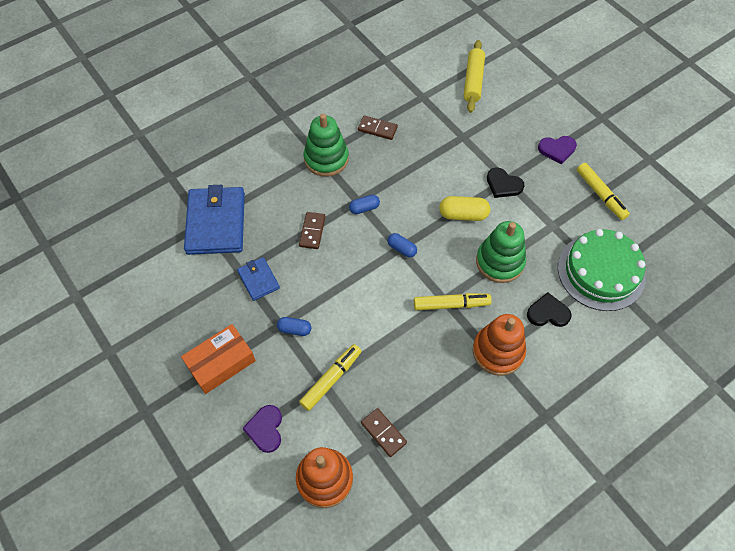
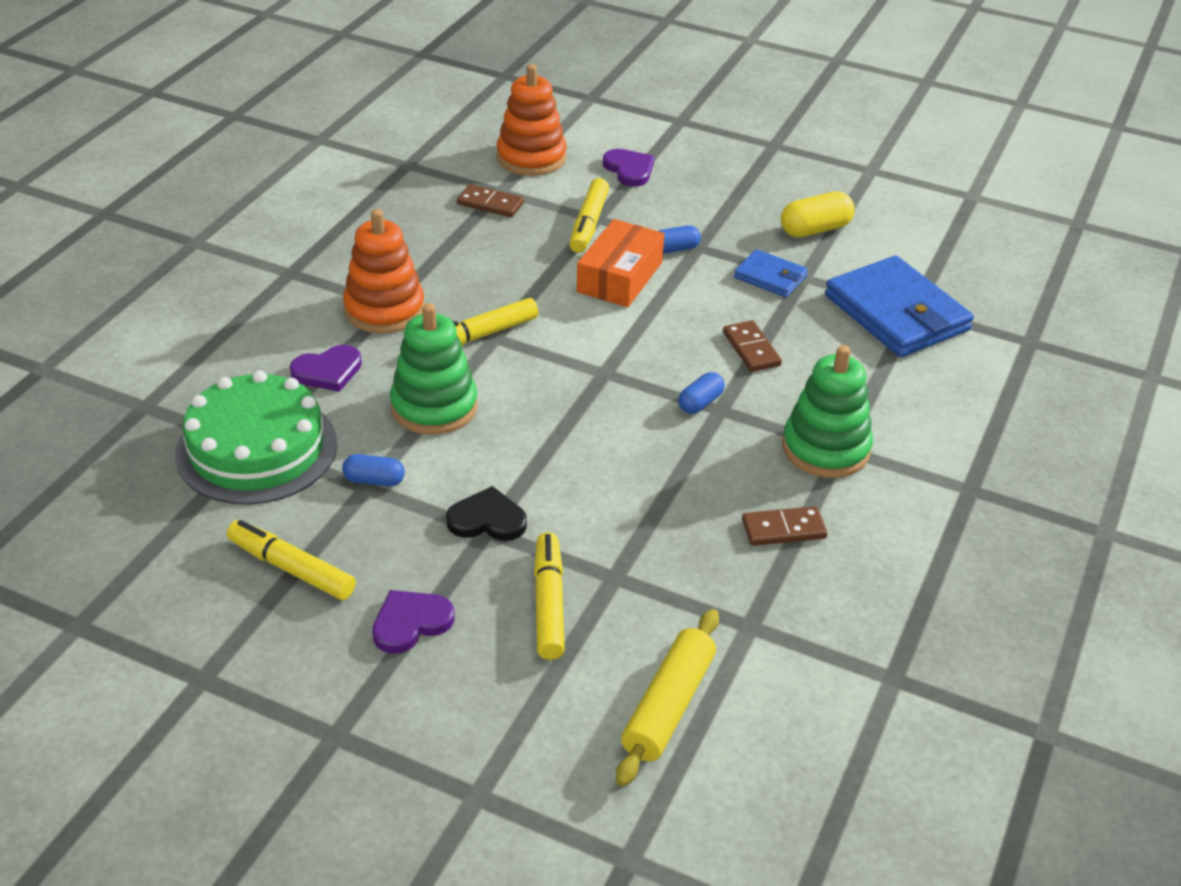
camera: 150 degrees right, 20 degrees down
orange box [181,324,256,394] -> orange box moved to [577,219,664,307]
blue capsule [387,233,417,257] -> blue capsule moved to [342,454,405,486]
yellow capsule [439,196,490,221] -> yellow capsule moved to [781,191,855,237]
yellow rolling pin [464,40,485,113] -> yellow rolling pin turned 45 degrees clockwise [616,609,719,786]
black heart [527,292,572,327] -> purple heart [290,345,362,392]
none -> yellow marker [534,532,565,660]

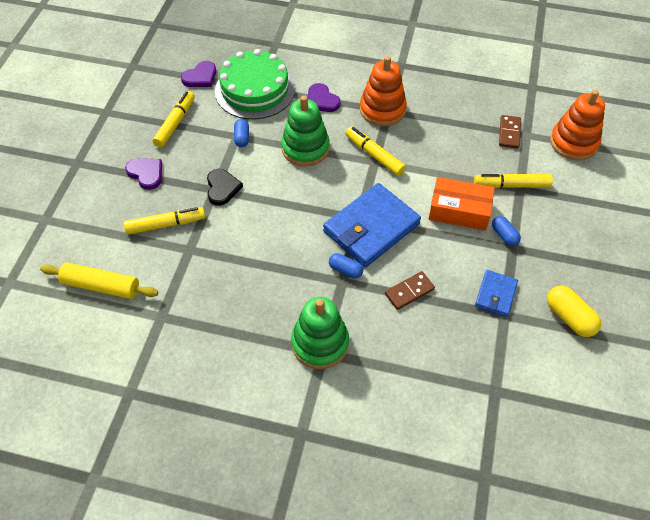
camera: 80 degrees right, 15 degrees up
purple heart [603,149,654,187] -> purple heart moved to [181,61,216,87]
brown domino [742,506,828,546] -> none
blue wallet [825,256,974,357] -> blue wallet moved to [323,183,421,267]

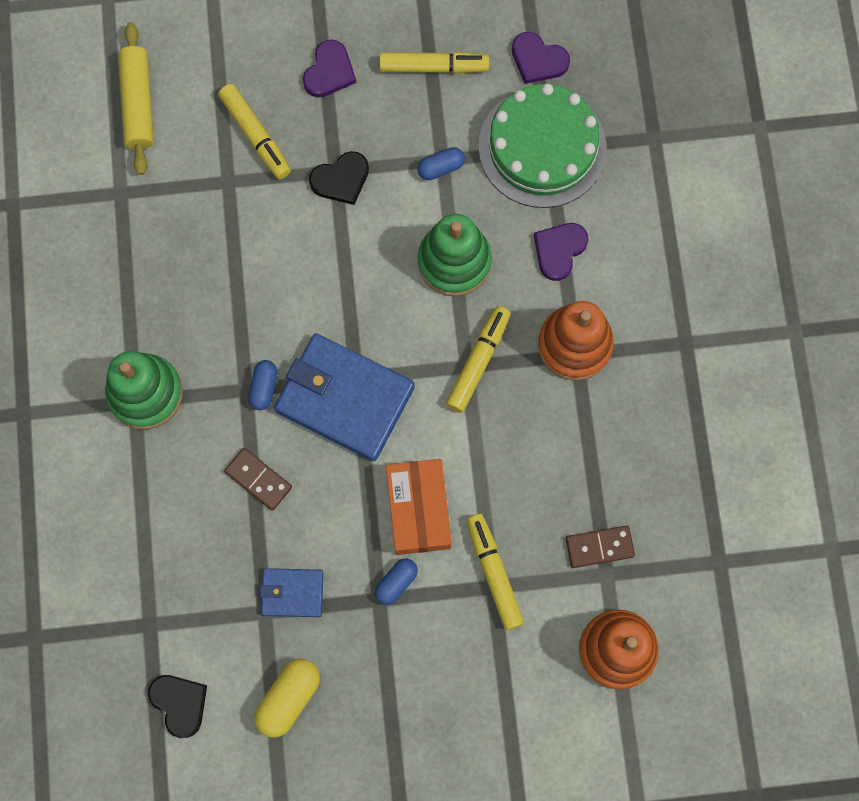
camera: 70 degrees right, 20 degrees up
none -> black heart [148,675,207,738]

